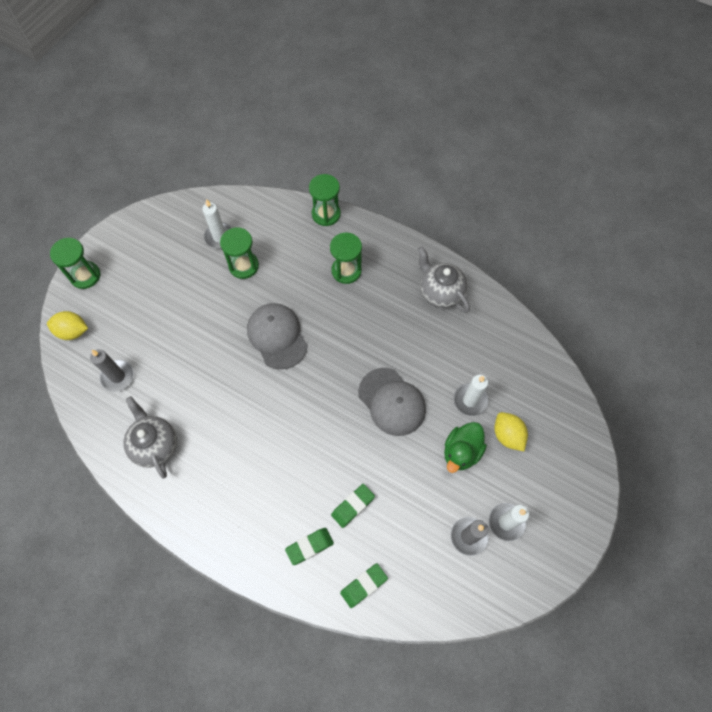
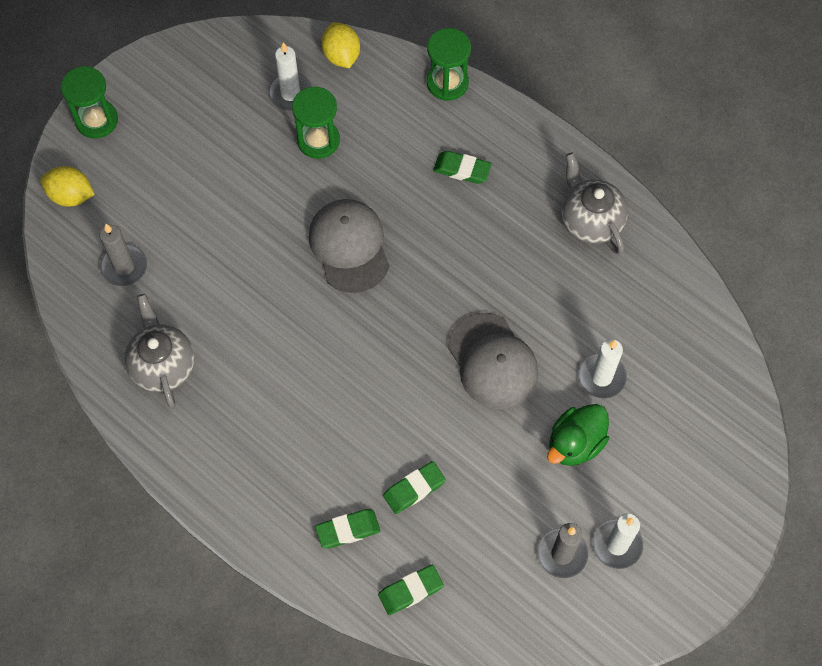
camera: 10 degrees right, 0 degrees up
green hourglass [330,233,362,284] -> green eraser [433,151,492,184]
yellow lemon [494,412,528,451] -> yellow lemon moved to [321,22,360,68]

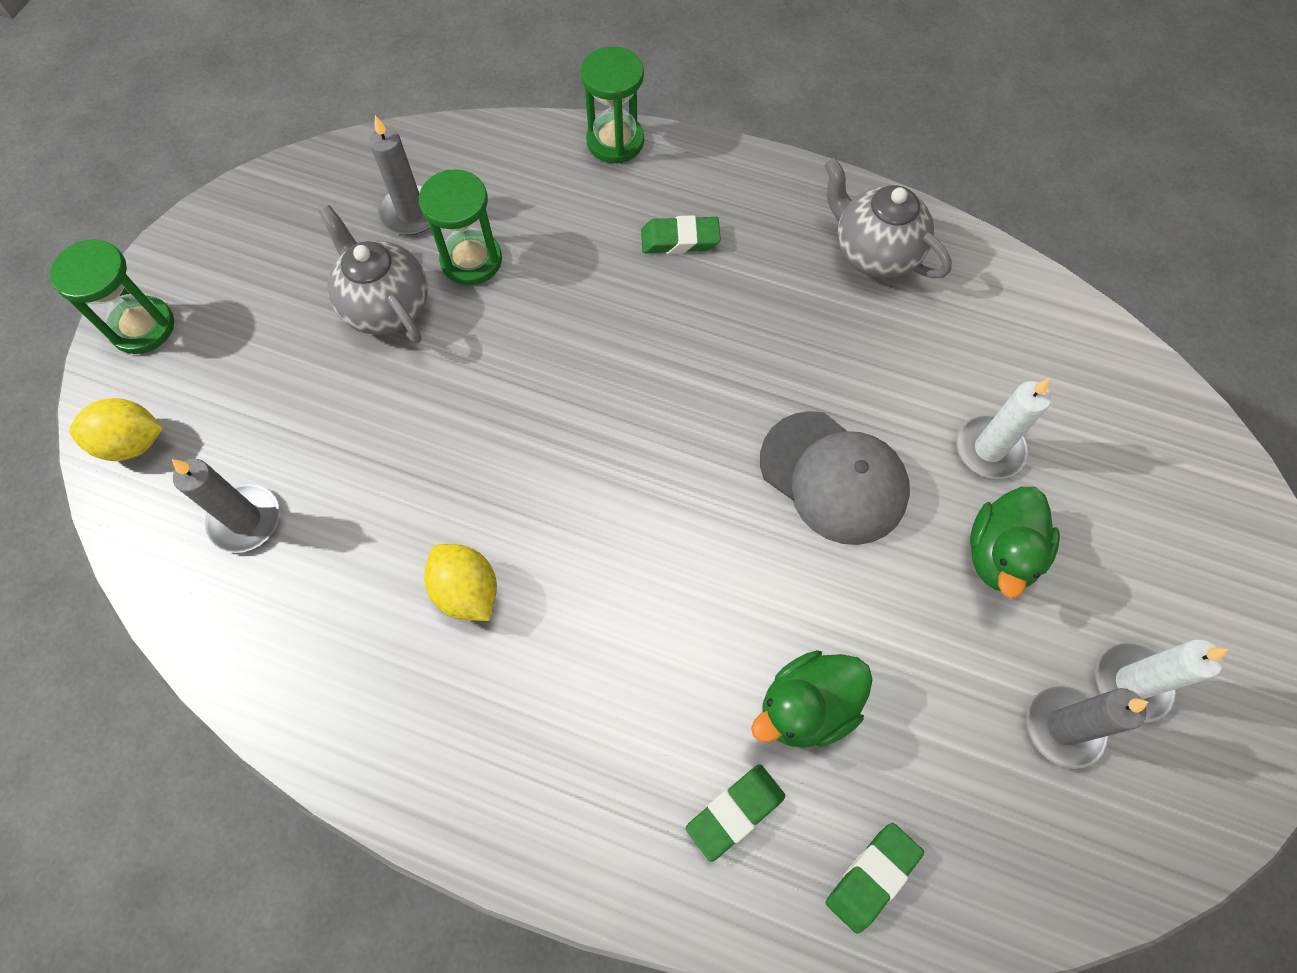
camera: 20 degrees left, 0 degrees up
grey teapot [124,294,195,409] -> grey teapot moved to [319,205,428,343]
white candle [268,42,312,110] -> grey candle [369,115,430,235]
grey cap [308,199,389,293] -> none
yellow lemon [321,22,360,68] -> yellow lemon moved to [424,544,497,621]
green eraser [383,461,446,514] -> green duck [751,650,873,748]

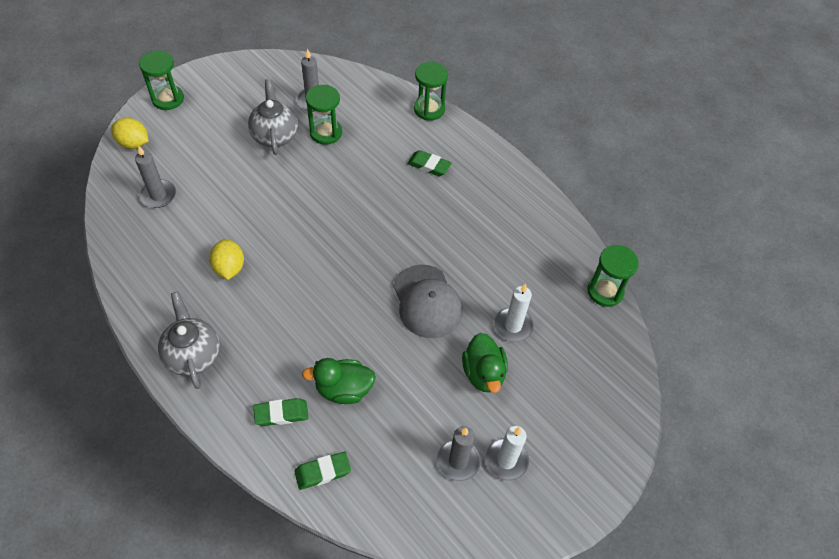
camera: 25 degrees right, 10 degrees down
grey teapot [825,158,952,278] -> grey teapot moved to [158,292,220,389]
green duck [970,487,1060,598] -> green duck turned 60 degrees counterclockwise [462,333,508,393]
none -> green hourglass [587,245,639,307]

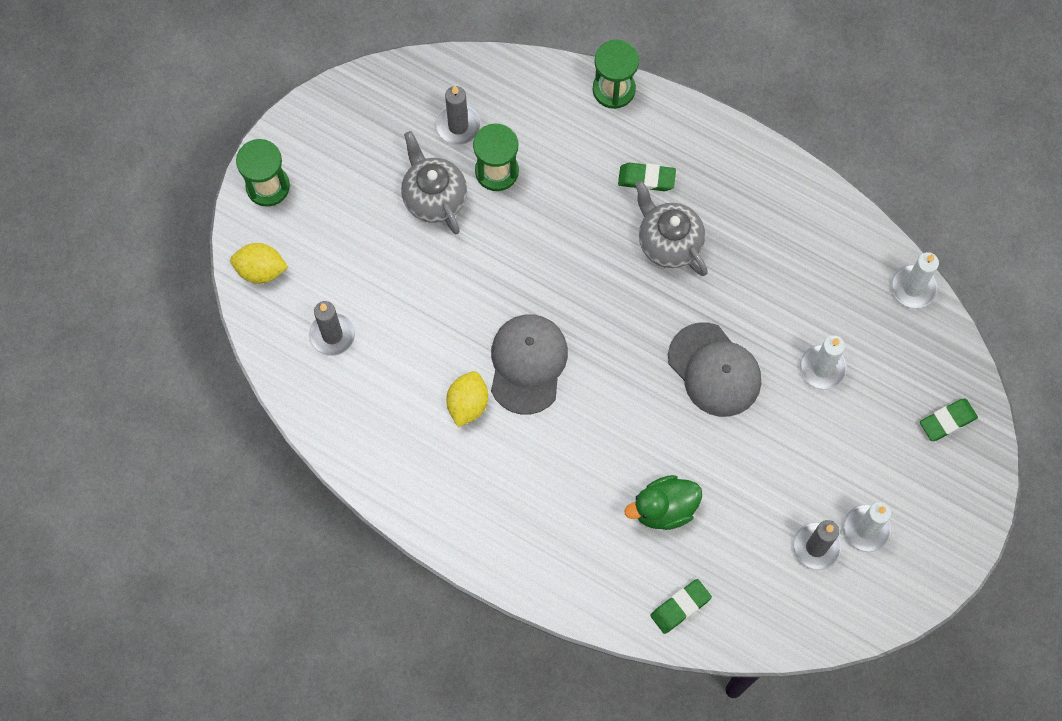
camera: 15 degrees left, 15 degrees up
grey teapot [158,292,220,389] -> grey teapot moved to [635,181,708,276]
yellow lemon [209,239,244,280] -> yellow lemon turned 45 degrees clockwise [446,371,488,427]
green eraser [254,398,308,426] -> green eraser moved to [920,398,978,441]
green duck [462,333,508,393] -> none
green hourglass [587,245,639,307] -> white candle [891,252,939,309]
none -> grey cap [491,315,568,414]

